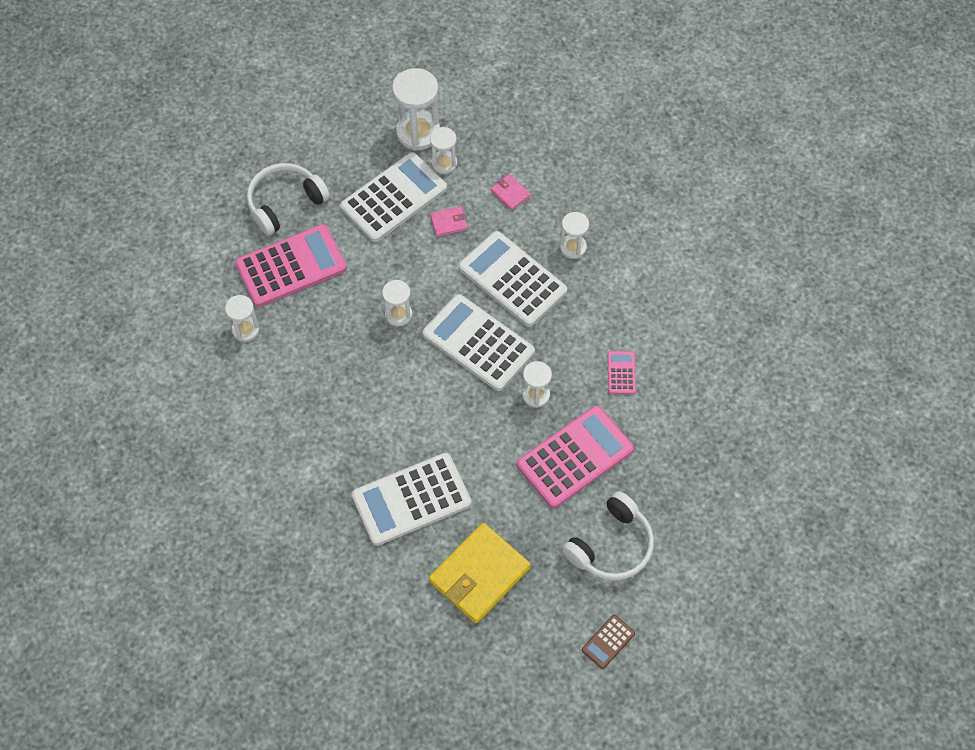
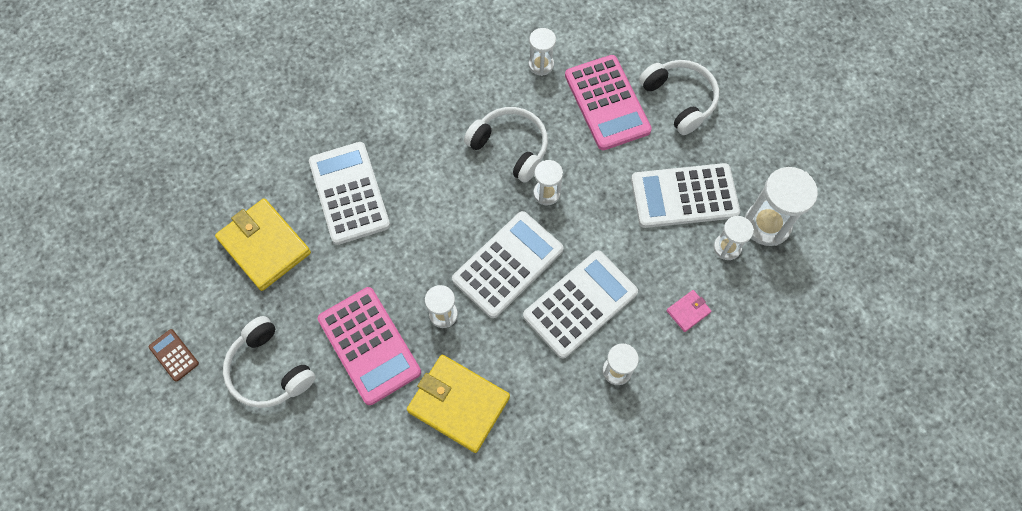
camera: 95 degrees right, 5 degrees up
white calculator [340,152,447,242] -> white calculator turned 120 degrees clockwise [631,163,740,228]
pink wallet [430,206,468,237] -> none
pink calculator [608,351,636,394] -> yellow wallet [407,355,510,453]
none -> white headphones [464,107,548,183]

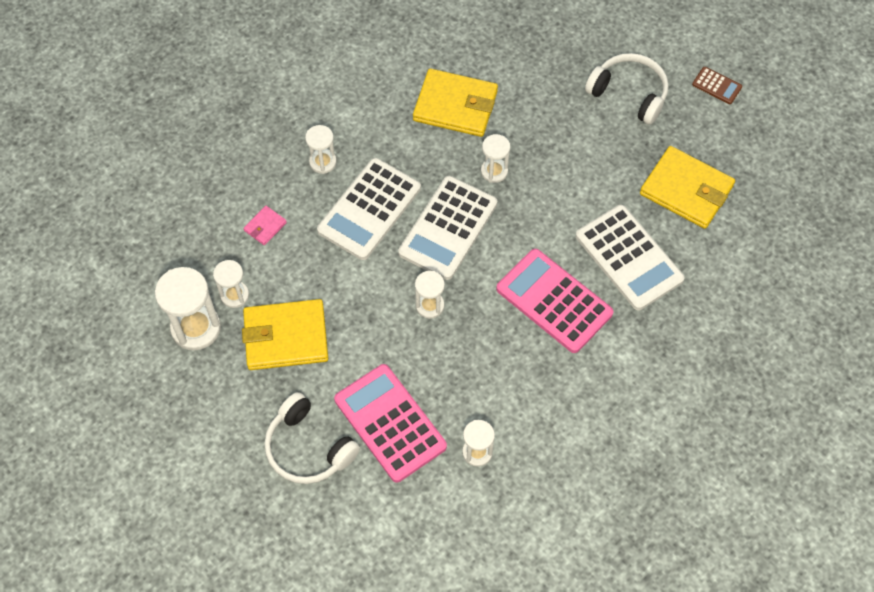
camera: 165 degrees right, 5 degrees down
pink calculator [318,287,421,405] -> pink calculator moved to [496,249,613,353]
white headphones [464,107,548,183] -> none
white calculator [631,163,740,228] -> yellow wallet [242,299,328,370]

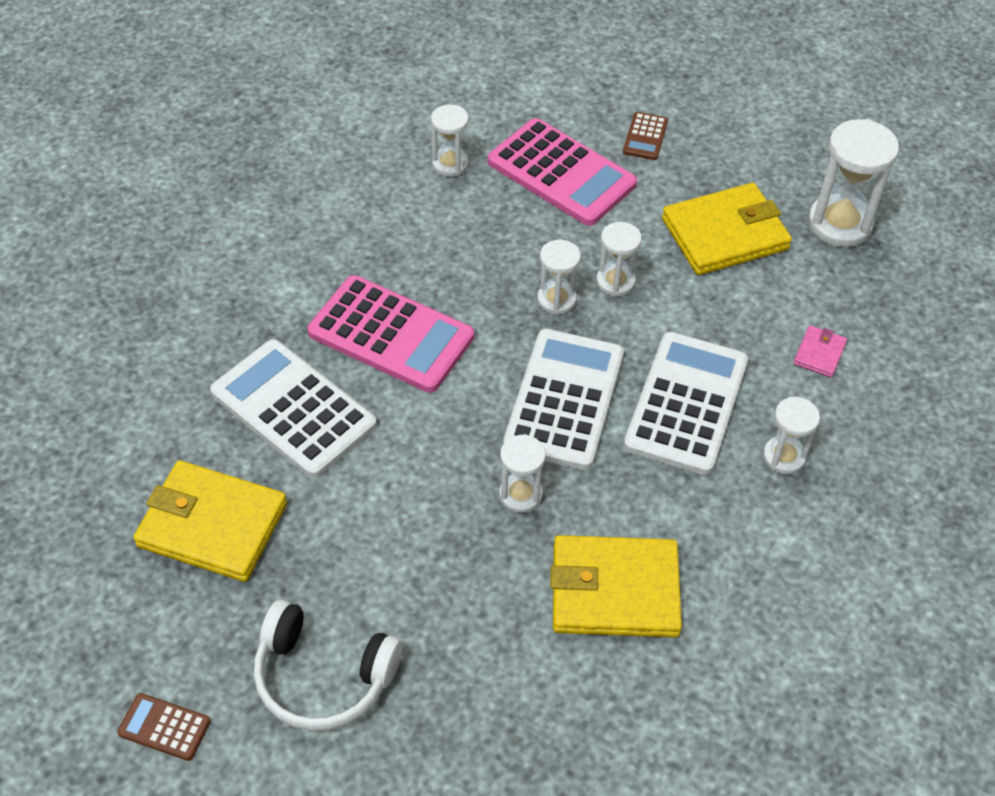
camera: 165 degrees right, 10 degrees down
white hourglass [213,260,249,308] -> white hourglass moved to [596,222,642,297]
white headphones [264,392,360,484] -> brown calculator [623,112,668,160]

